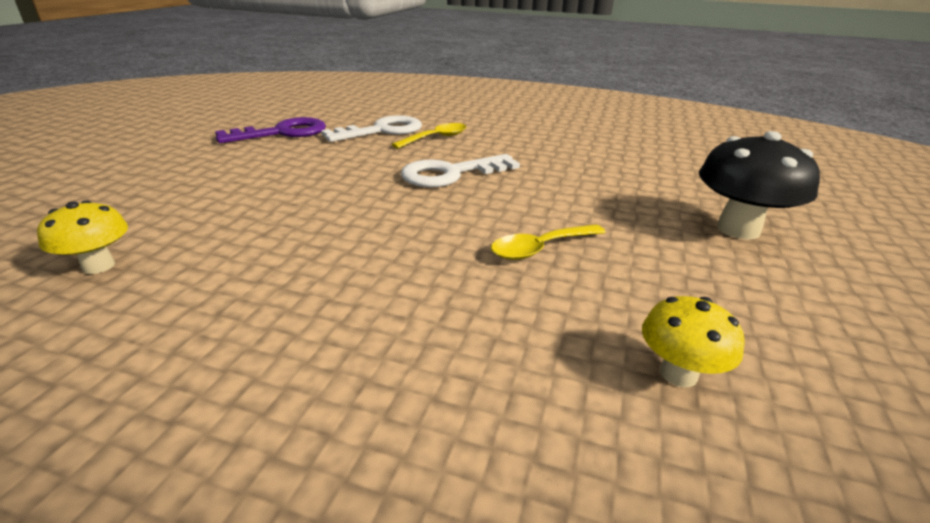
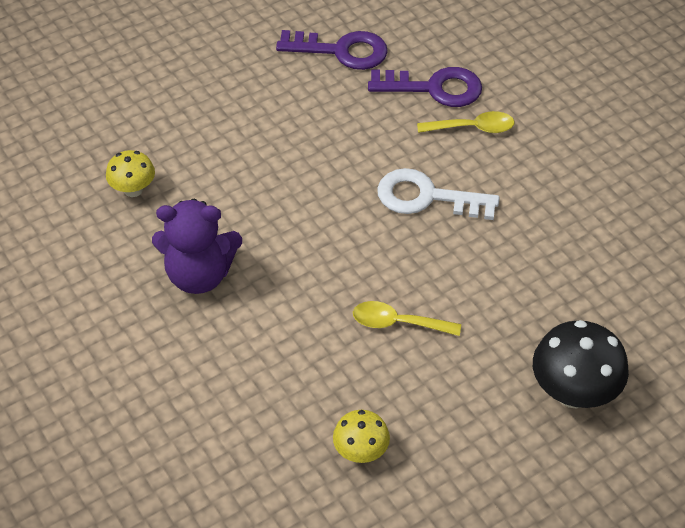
camera: 40 degrees right, 20 degrees up
white key [321,115,422,142] -> purple key [368,67,482,107]
none -> purple teddy bear [152,199,242,294]

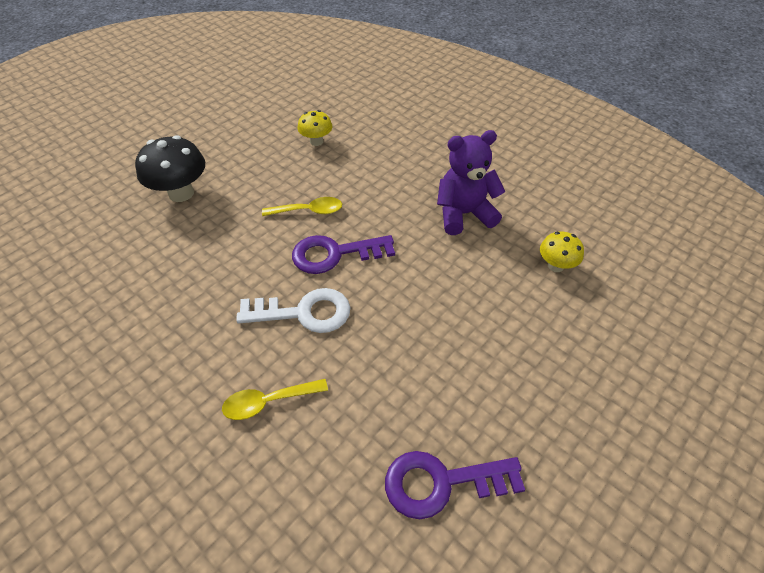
camera: 165 degrees right, 0 degrees up
purple key [368,67,482,107] -> purple key moved to [292,235,395,274]

